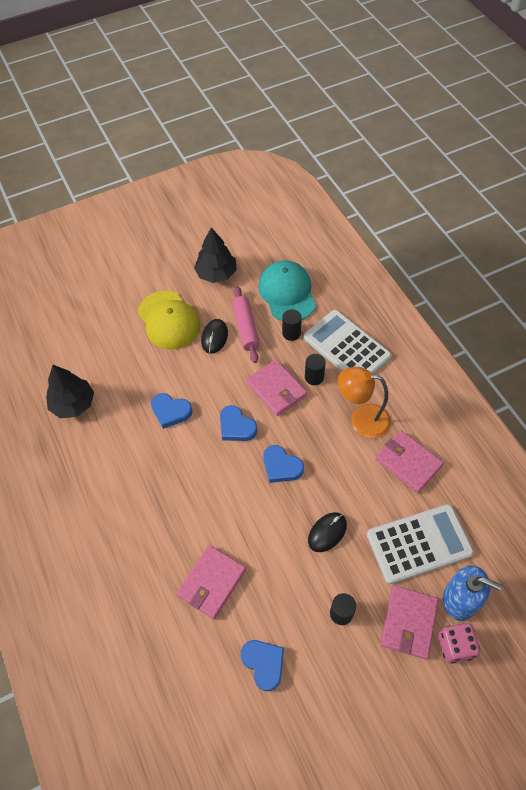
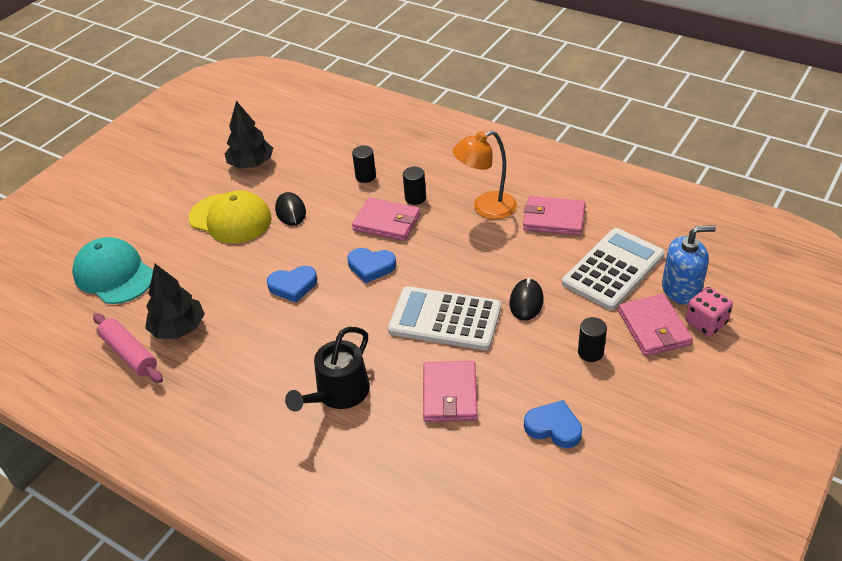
camera: 30 degrees left, 15 degrees down
pink rolling pin [232,286,260,363] -> pink rolling pin moved to [93,313,163,383]
turquoise cap [258,260,316,321] -> turquoise cap moved to [72,237,153,304]
blue heart [263,445,304,483] -> none
white calculator [303,310,392,374] -> white calculator moved to [388,286,501,350]
none -> black watering can [285,327,370,412]

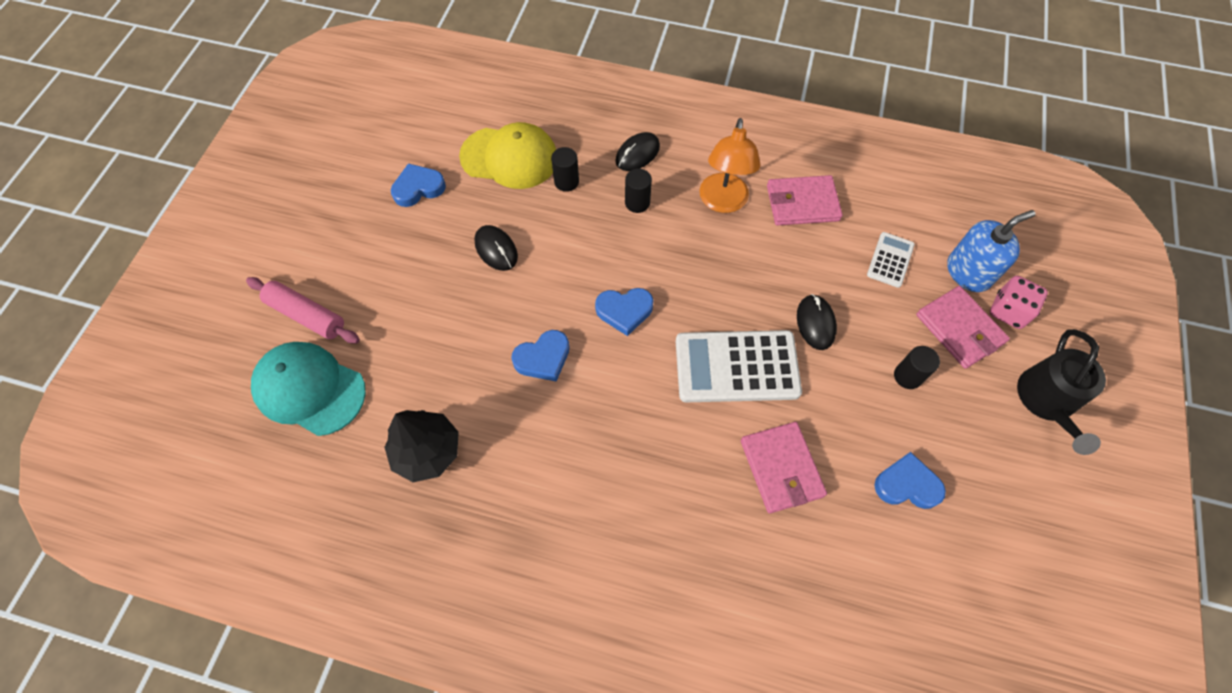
camera: 20 degrees left, 20 degrees up
pink rolling pin [93,313,163,383] -> pink rolling pin moved to [246,277,360,343]
yellow cap [189,190,272,243] -> yellow cap moved to [459,122,556,189]
black tree [225,101,273,169] -> blue heart [391,163,446,207]
black watering can [285,327,370,412] -> black watering can moved to [1017,329,1106,455]
pink wallet [352,198,420,241] -> none
orange lamp [452,131,517,219] -> orange lamp turned 45 degrees counterclockwise [700,118,761,213]
white calculator [562,228,665,310] -> white calculator [867,232,915,288], size x0.51
none -> black mouse [615,132,660,171]

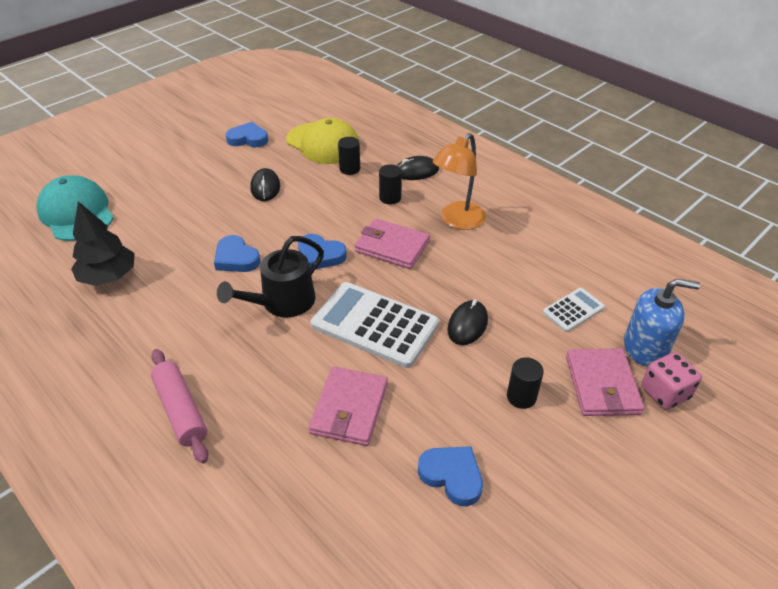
camera: 30 degrees right, 20 degrees down
pink rolling pin [246,277,360,343] -> pink rolling pin moved to [151,349,208,464]
blue heart [511,330,570,382] -> blue heart turned 45 degrees clockwise [214,235,260,272]
pink wallet [767,175,843,226] -> pink wallet moved to [355,219,430,269]
black watering can [1017,329,1106,455] -> black watering can moved to [217,236,324,317]

